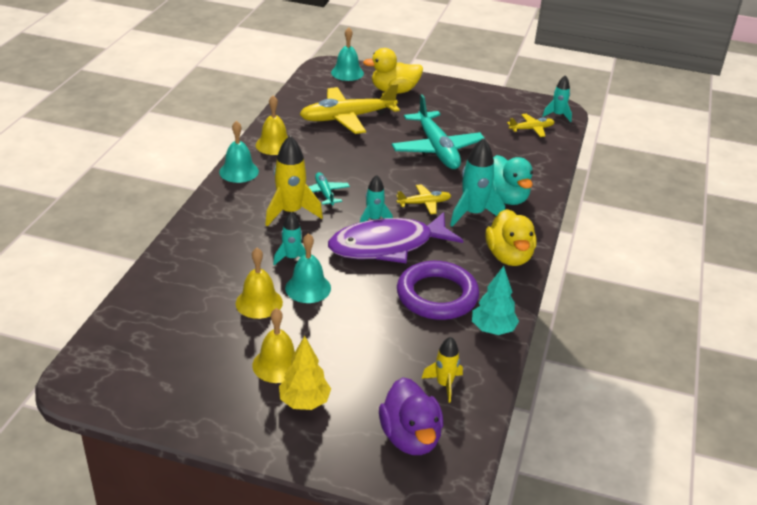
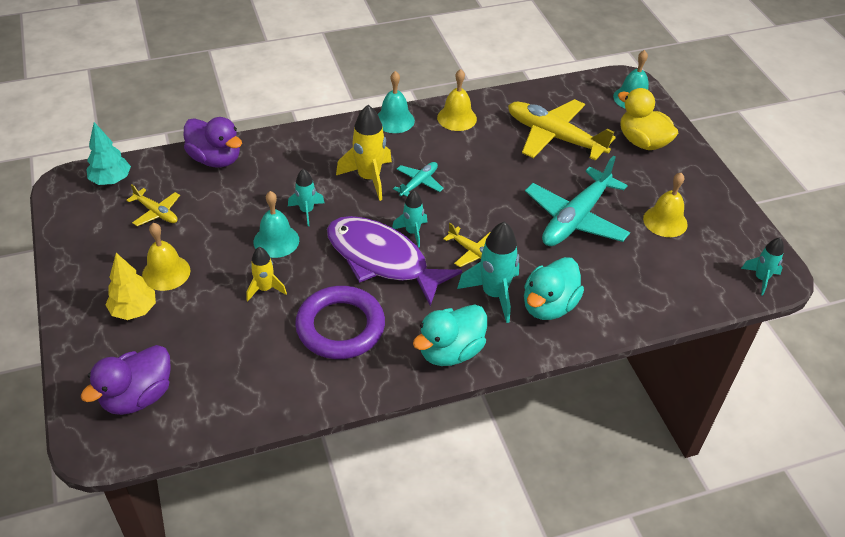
camera: 55 degrees right, 10 degrees up
yellow bell [236,248,283,319] -> yellow bell moved to [643,173,688,237]
yellow rocket [421,337,463,403] -> yellow rocket moved to [246,247,287,301]
turquoise tree [472,266,519,335] -> turquoise tree moved to [86,122,131,185]
yellow duck [485,209,536,266] -> turquoise duck [413,305,487,366]
yellow plane [507,114,554,137] -> yellow plane moved to [126,184,180,226]
none -> purple duck [184,117,242,168]

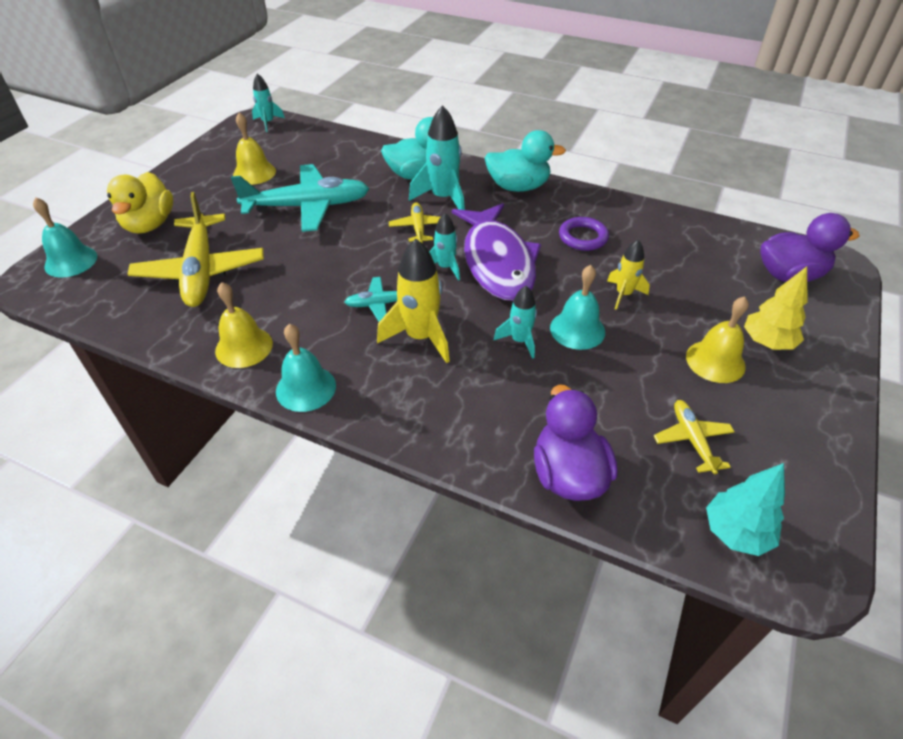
camera: 135 degrees left, 0 degrees up
purple ring [295,286,385,359] -> purple ring [559,217,609,251], size x0.58

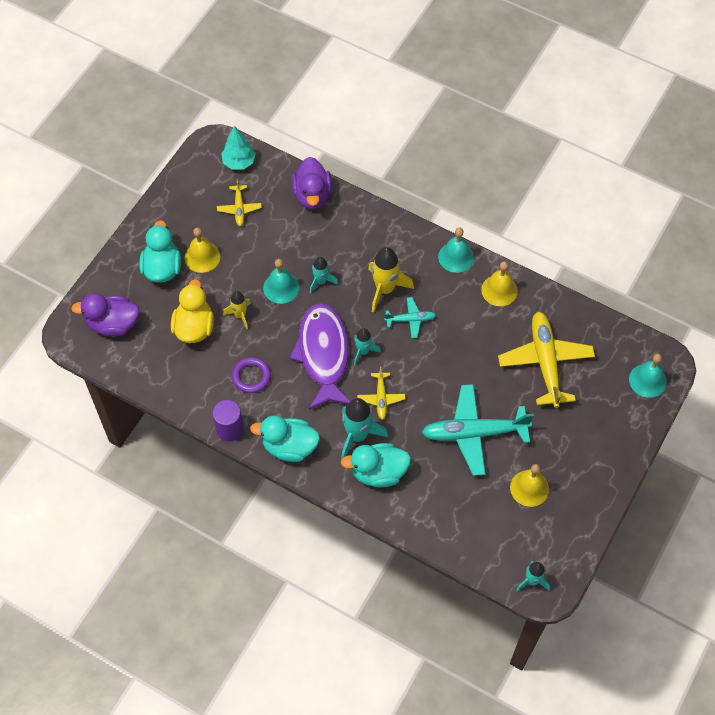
camera: 175 degrees left, 15 degrees up
yellow duck [107,172,173,234] -> yellow duck moved to [171,279,214,343]
yellow tree [744,266,807,350] -> turquoise duck [139,220,181,283]
none -> purple cylinder [212,400,244,442]

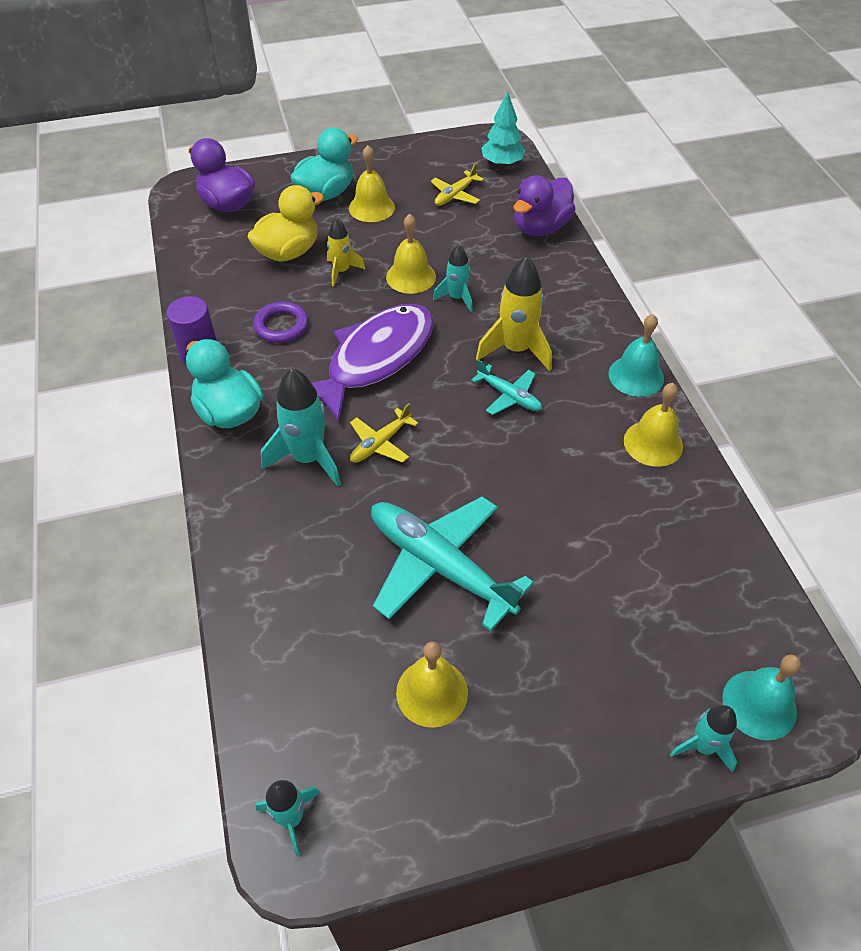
camera: 45 degrees right, 10 degrees down
turquoise bell [263,259,300,304] -> yellow bell [386,214,436,294]
turquoise duck [341,443,411,487] -> none
turquoise rocket [354,328,381,366] -> turquoise rocket moved to [670,705,737,773]
yellow plane [498,312,595,408] -> none

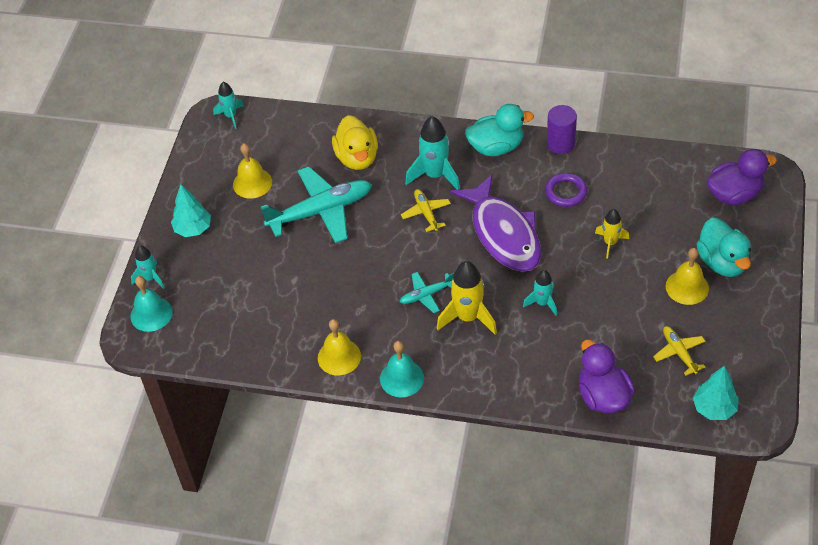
camera: 120 degrees right, 0 degrees up
yellow duck [247,185,324,262] -> yellow duck moved to [332,115,378,170]
yellow bell [386,214,436,294] -> none
none -> turquoise tree [171,184,211,237]

